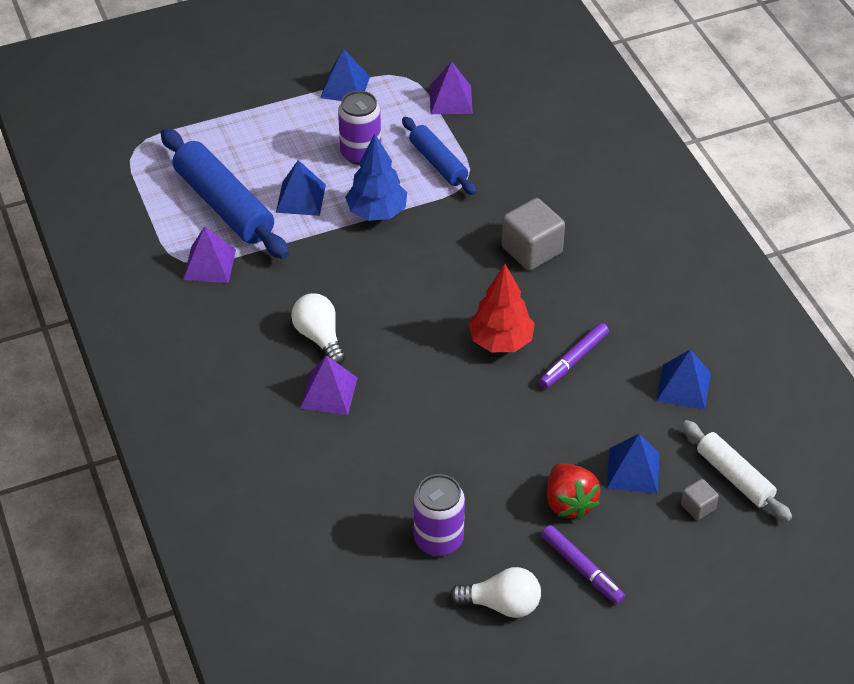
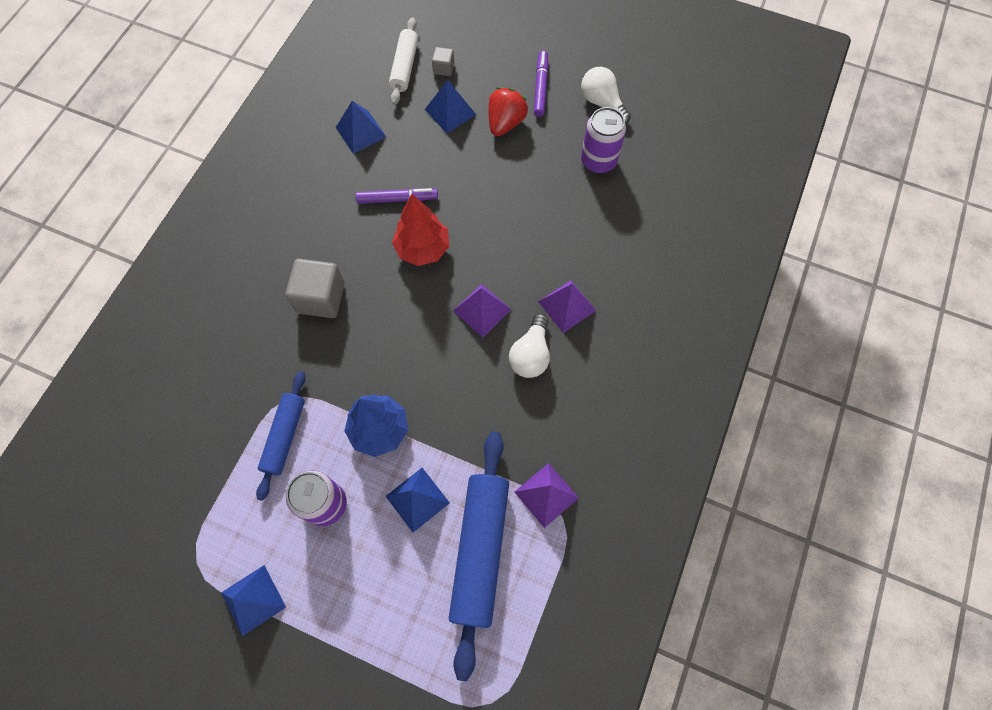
camera: 135 degrees left, 20 degrees up
purple pyramid [430,61,473,114] -> purple pyramid moved to [453,284,512,337]

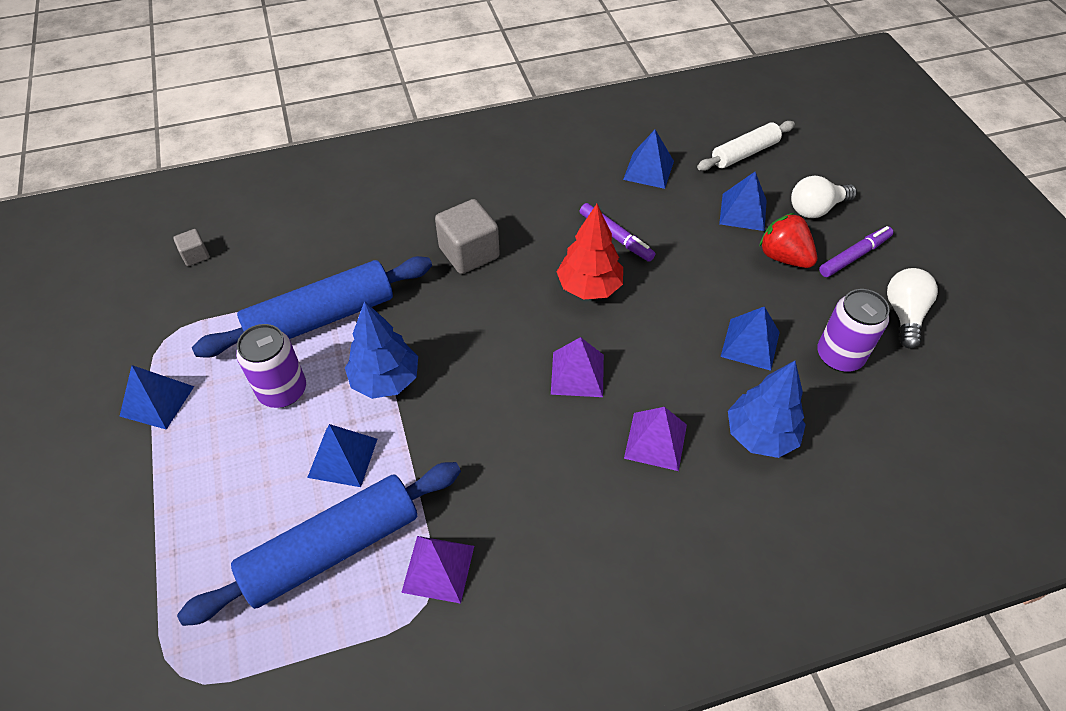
camera: 50 degrees right, 15 degrees down
blue rolling pin [256,371,306,501] -> blue rolling pin [192,256,432,358], size x1.67
grey cube [432,47,454,76] -> grey cube moved to [173,229,210,266]
red strawberry [489,87,528,136] -> red strawberry turned 120 degrees counterclockwise [759,213,817,268]
white light bulb [509,313,550,378] -> white light bulb moved to [791,176,857,218]
none -> blue pyramid [721,306,780,371]
none -> blue tree [728,361,806,458]

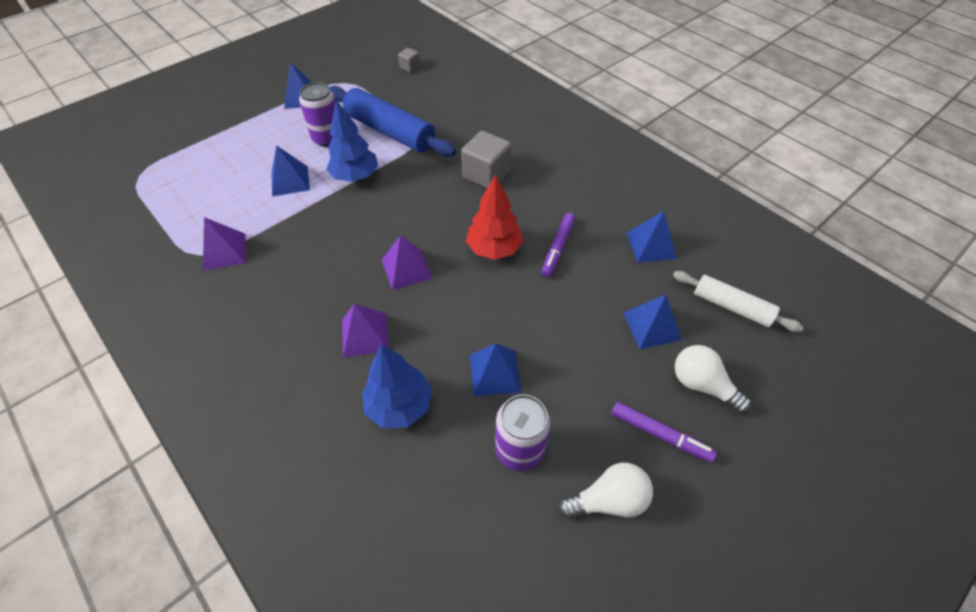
camera: 65 degrees right, 0 degrees up
blue rolling pin [177,462,461,626] -> none
red strawberry [759,213,817,268] -> none

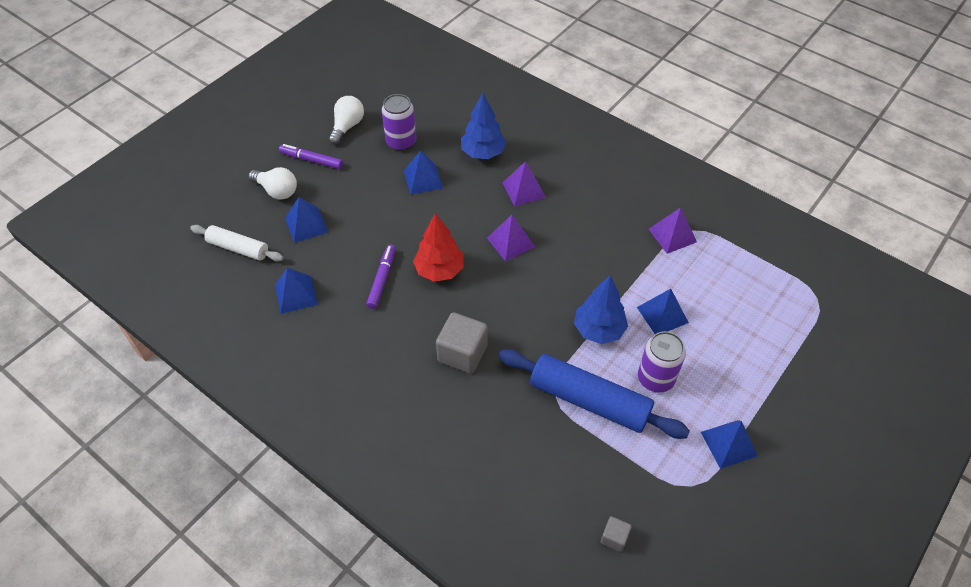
camera: 170 degrees right, 0 degrees up
white light bulb [558,463,653,519] -> white light bulb turned 135 degrees clockwise [329,96,364,145]

